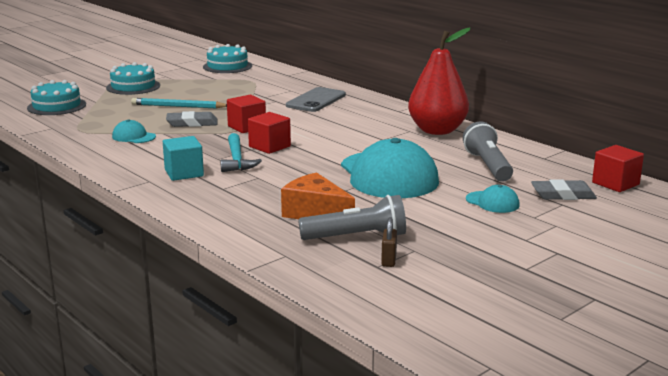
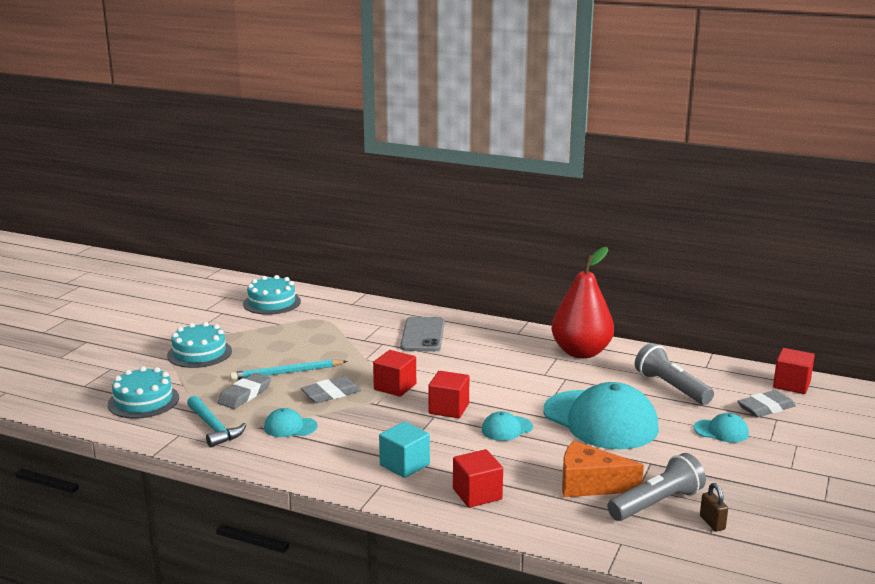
camera: 25 degrees left, 0 degrees up
turquoise hammer [220,133,262,172] -> turquoise hammer moved to [187,396,246,447]
none -> grey eraser [218,373,271,409]
none -> red cube [453,449,503,508]
none -> turquoise cap [482,411,533,441]

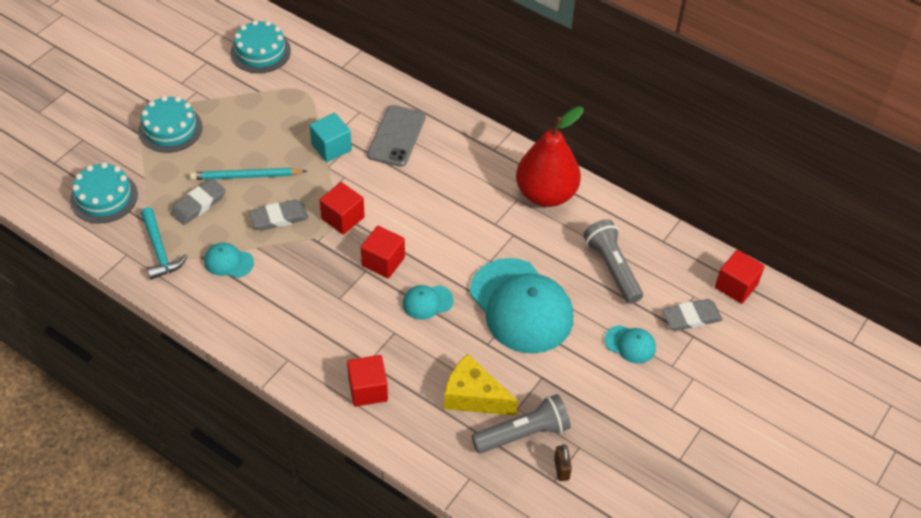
camera: 10 degrees right, 30 degrees up
turquoise cube [379,421,430,478] -> turquoise cube moved to [309,113,352,162]
orange cheese [562,441,644,497] -> yellow cheese [444,354,518,416]

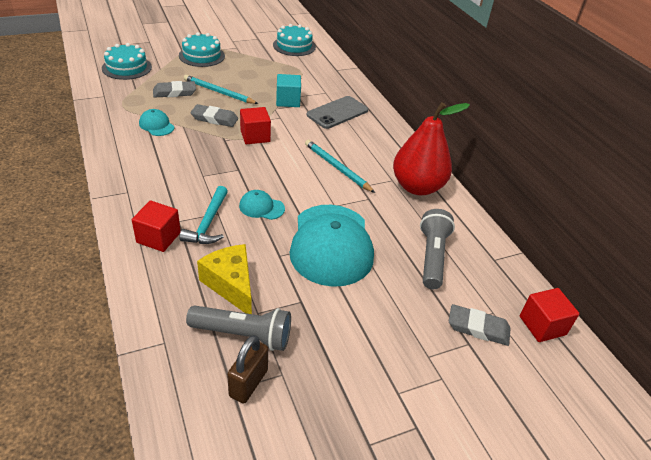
camera: 30 degrees right, 10 degrees down
turquoise hammer [141,207,187,280] -> turquoise hammer moved to [180,186,228,244]
red cube [361,226,405,278] -> none
brown padlock [554,444,572,481] -> brown padlock [227,335,268,404], size x1.54
turquoise cap [604,325,656,364] -> none
none -> turquoise pencil [305,140,375,193]

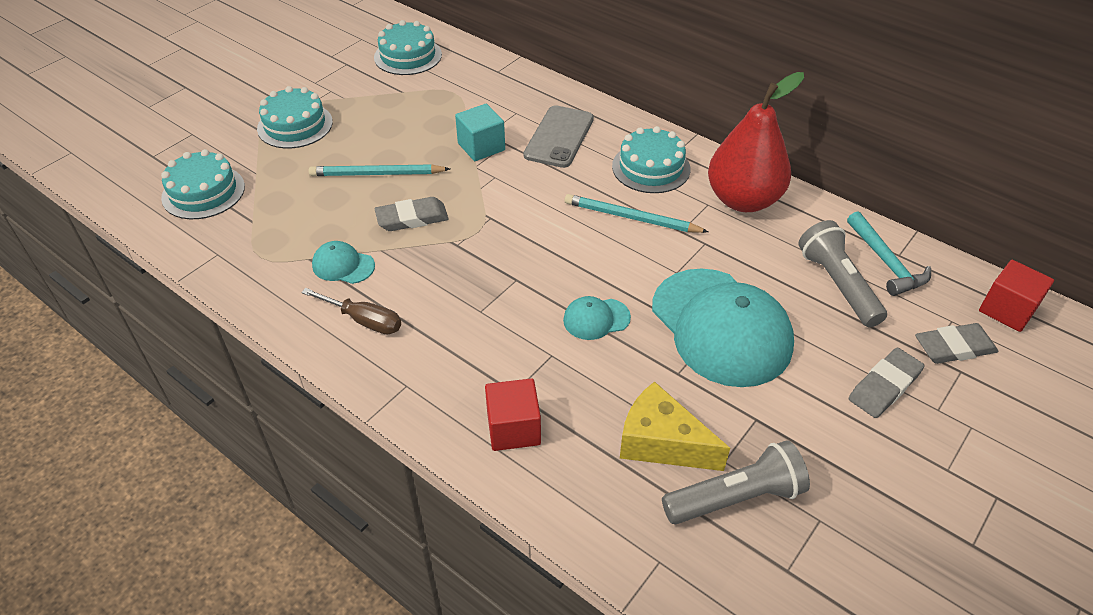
camera: 25 degrees left, 5 degrees up
grey eraser [153,81,196,98] -> grey eraser moved to [849,348,925,418]
turquoise hammer [180,186,228,244] -> turquoise hammer moved to [847,212,931,296]
brown padlock [227,335,268,404] -> none
red cube [240,107,271,144] -> none
none -> brown screwdriver [301,288,401,335]
none -> turquoise cake [612,126,690,193]

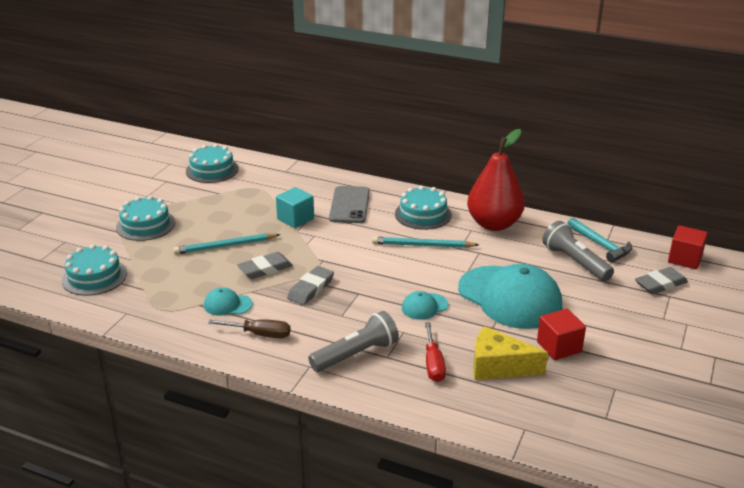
camera: 15 degrees left, 15 degrees down
red cube [485,378,541,451] -> red cube moved to [537,309,586,360]
grey flashlight [662,440,810,524] -> grey flashlight moved to [308,311,399,372]
grey eraser [849,348,925,418] -> grey eraser moved to [287,266,334,305]
none -> red screwdriver [425,322,446,382]

